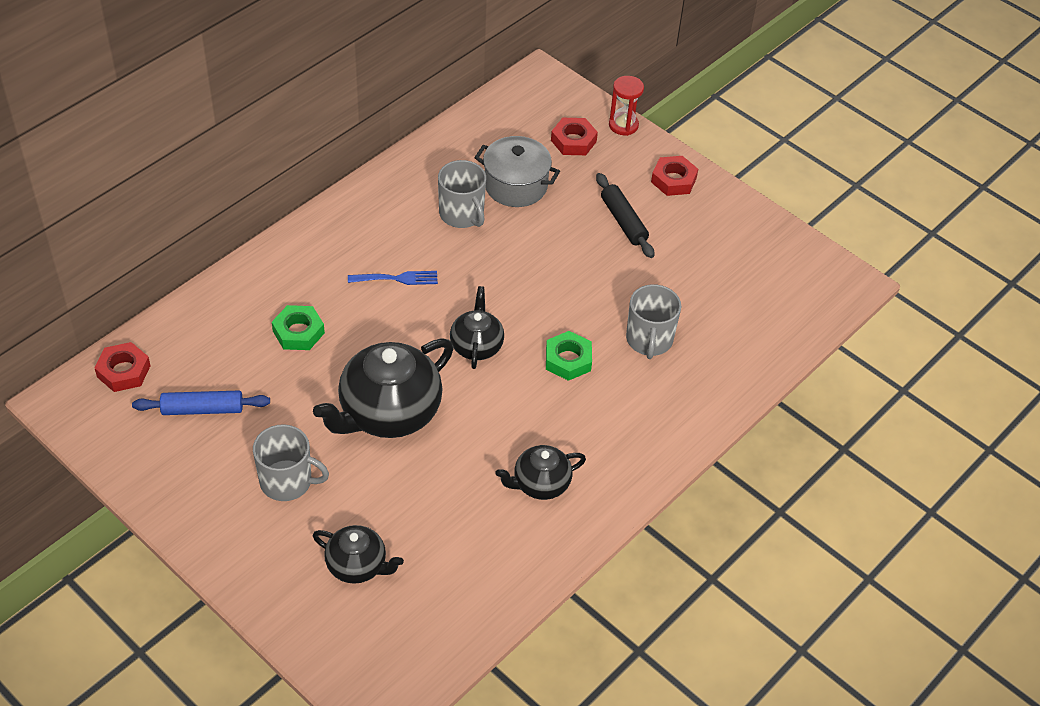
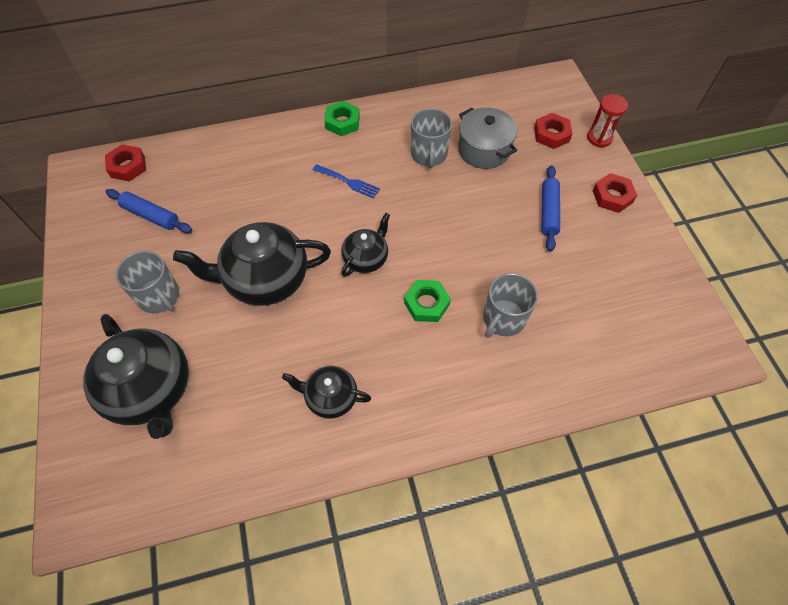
camera: 35 degrees right, 10 degrees up
green nut [272,305,325,350] -> green nut moved to [324,101,360,136]
black teapot [313,525,404,584] -> black teapot [83,314,189,439], size x1.82
black rolling pin [596,173,654,258] -> blue rolling pin [541,165,560,252]

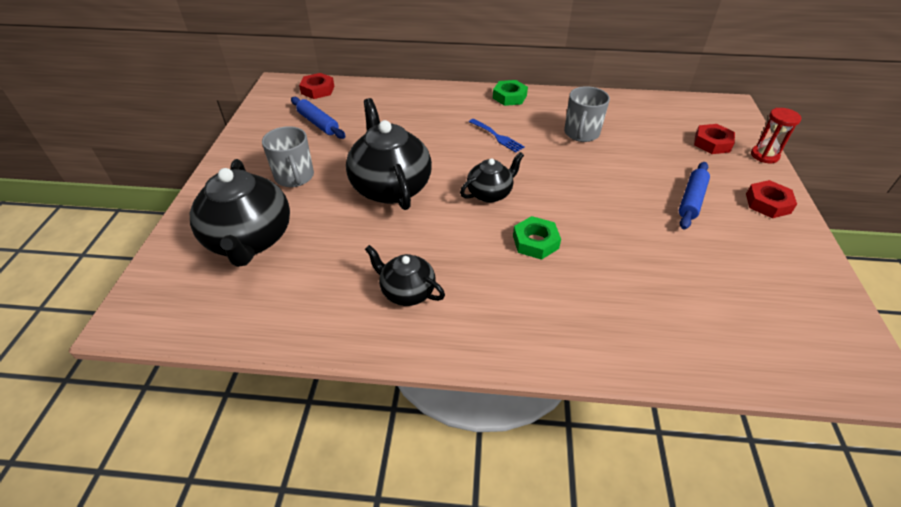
camera: 20 degrees right, 15 degrees down
black teapot [173,222,331,306] -> black teapot turned 60 degrees clockwise [346,98,432,210]
grey pot [458,107,517,169] -> none
grey mug [483,273,538,338] -> none

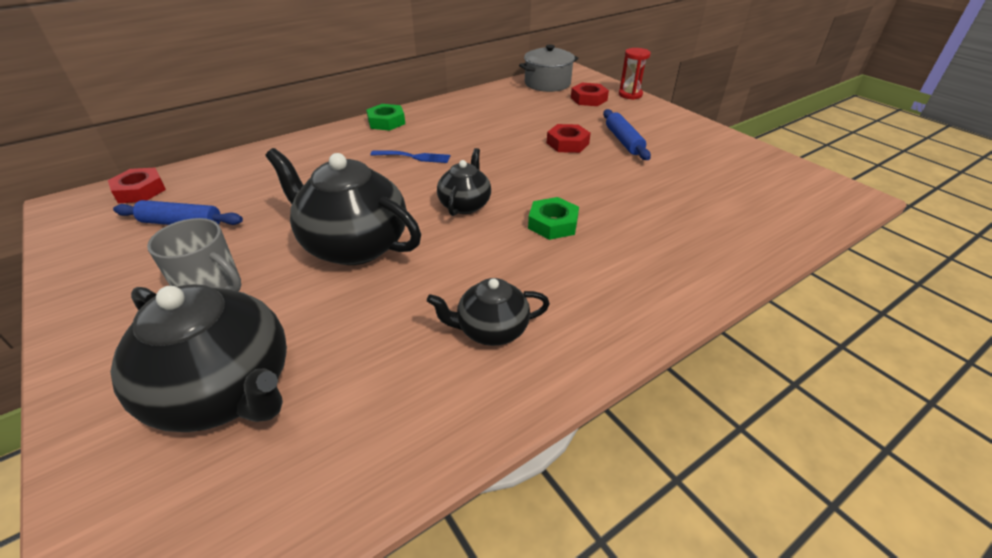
camera: 40 degrees left, 5 degrees down
grey mug [564,86,610,142] -> none
red nut [746,180,797,218] -> red nut moved to [547,124,591,153]
none -> grey pot [519,45,578,92]

